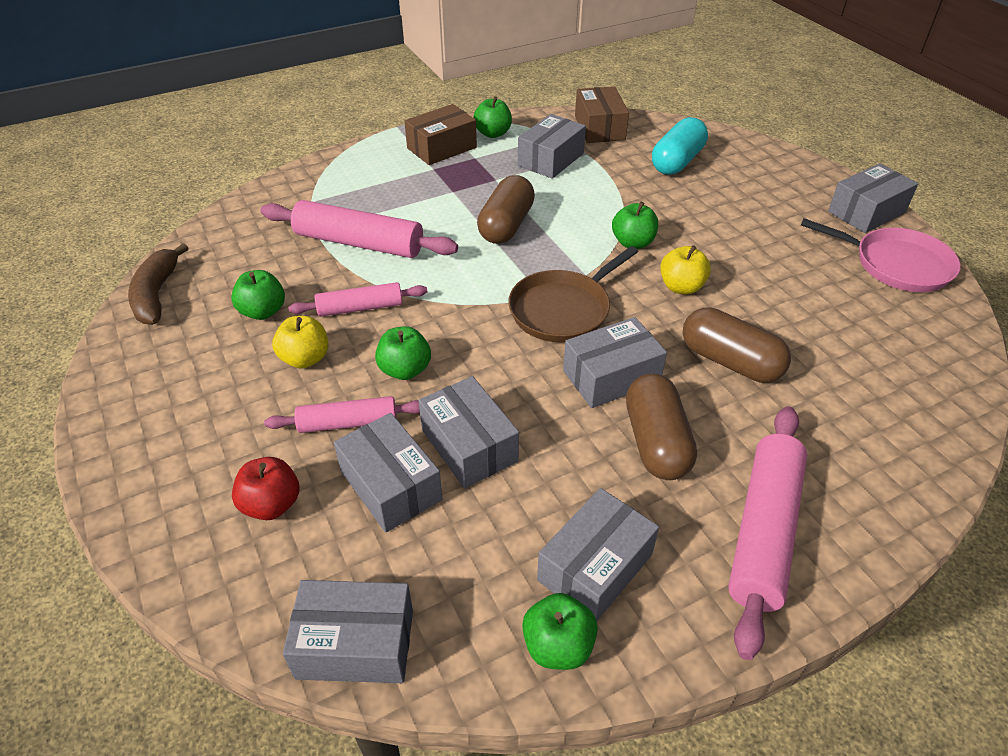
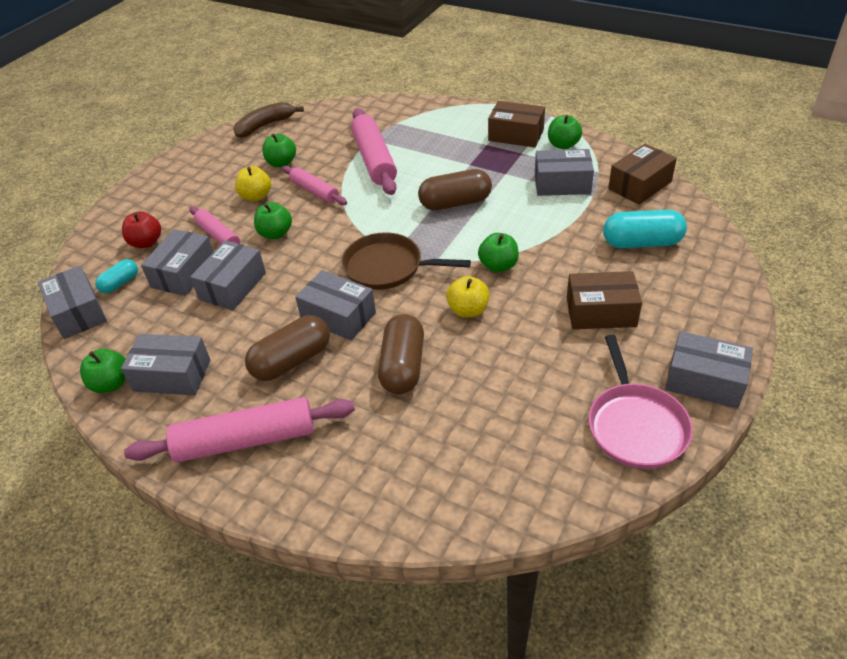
camera: 60 degrees right, 0 degrees up
none -> turquoise capsule [95,259,138,293]
none -> brown box [567,271,642,329]

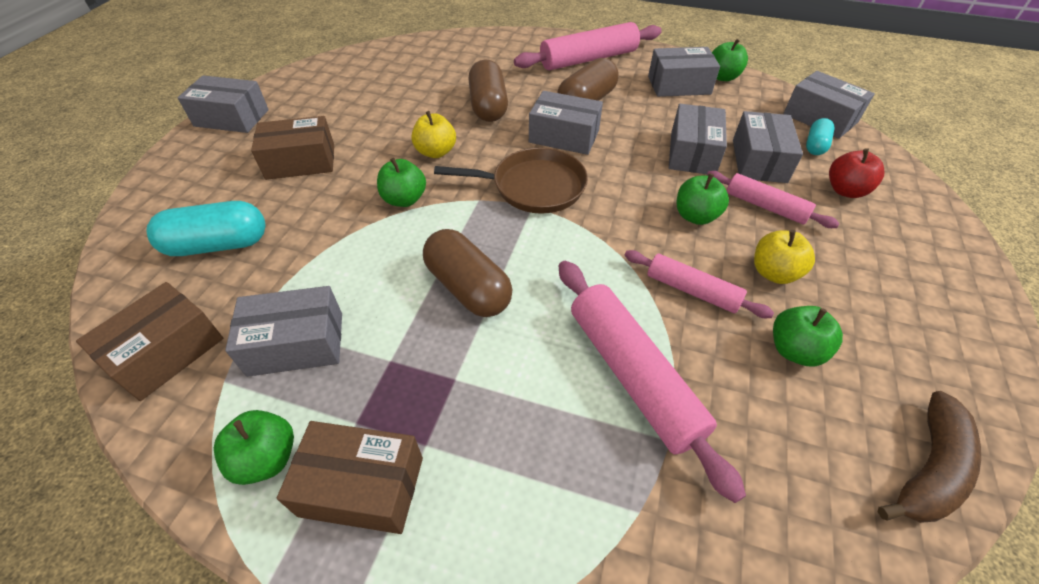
camera: 165 degrees right, 5 degrees up
brown capsule [418,169,492,210] -> brown capsule turned 75 degrees clockwise [423,229,513,317]
pink pan [589,335,693,469] -> none

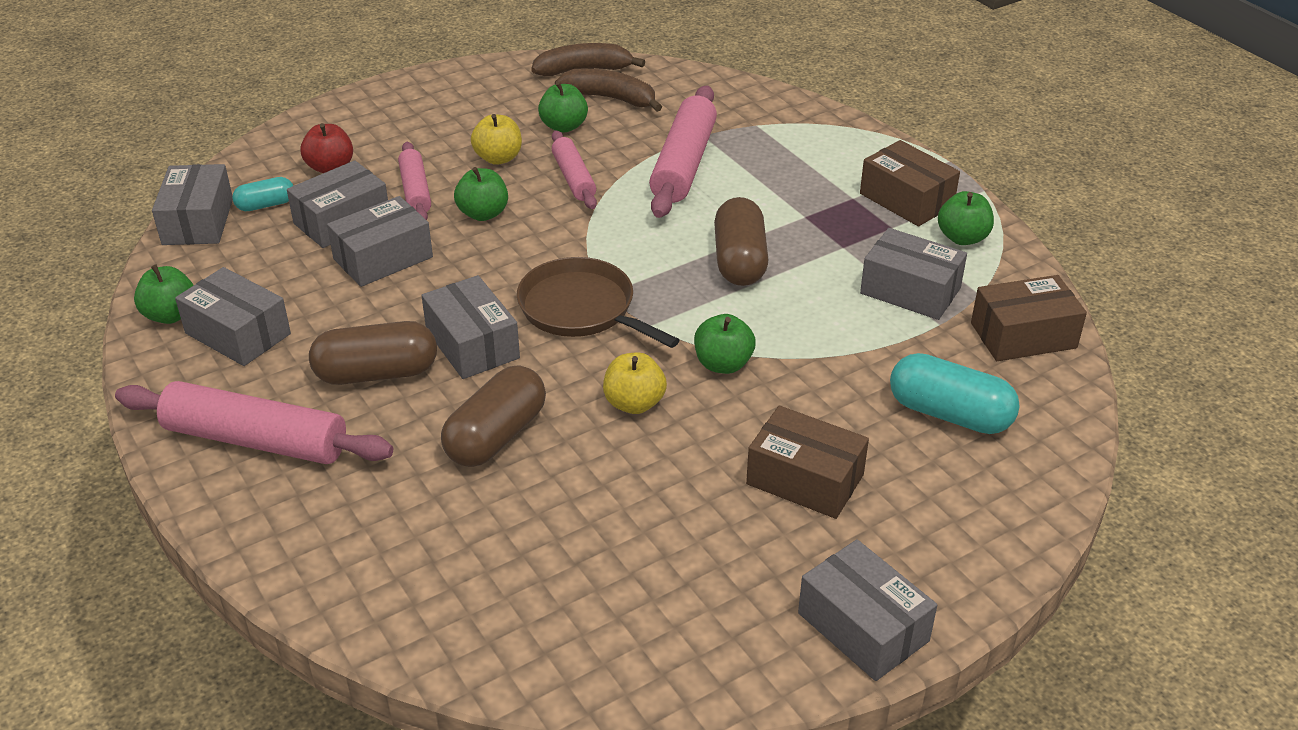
camera: 140 degrees left, 10 degrees down
none -> brown banana [555,69,662,112]

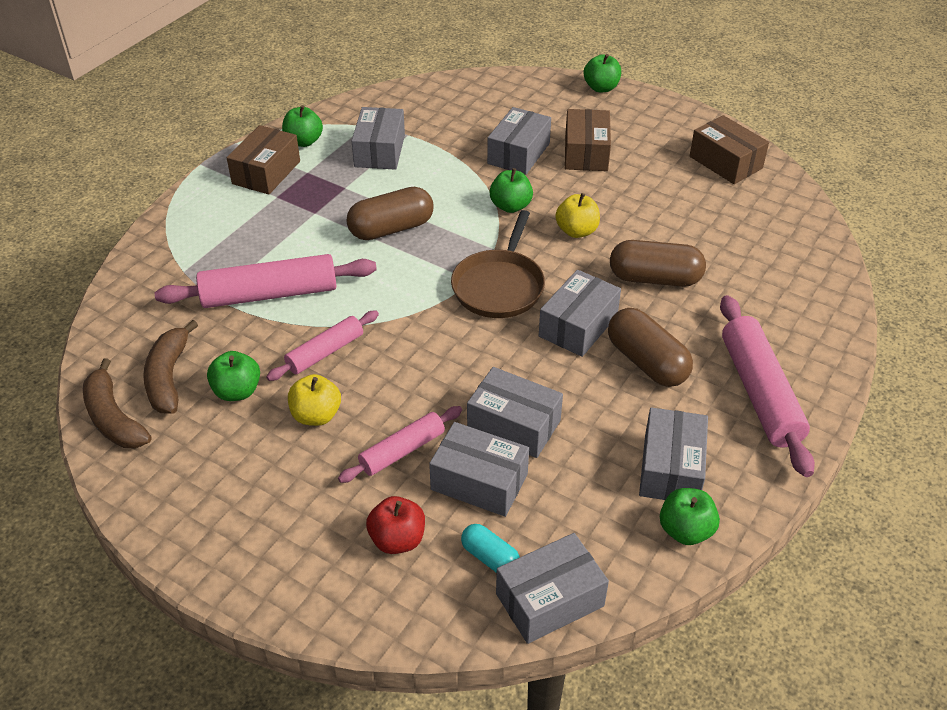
camera: 115 degrees left, 5 degrees up
green apple [454,167,508,221] -> green apple moved to [584,54,621,92]
grey box [798,539,937,681] -> grey box moved to [487,107,551,175]
turquoise capsule [890,353,1020,434] -> none
brown box [971,275,1087,361] -> brown box moved to [690,115,769,184]

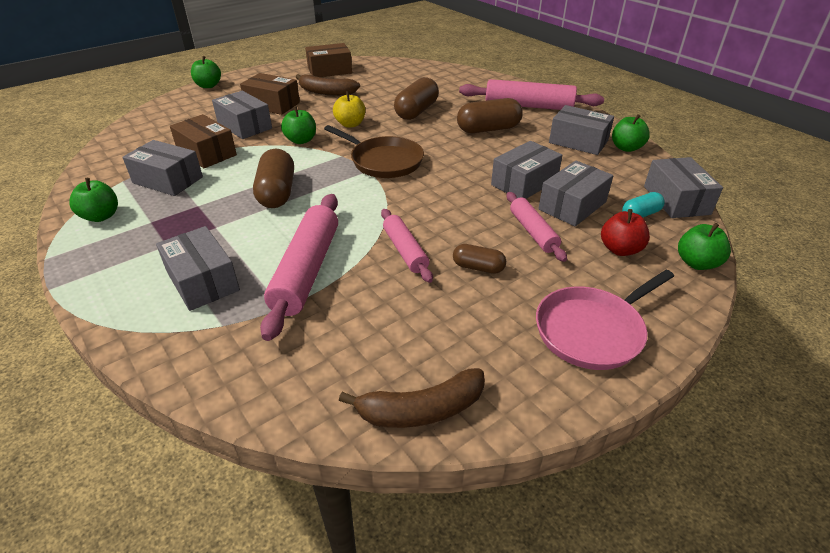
camera: 70 degrees left, 5 degrees down
brown banana [143,320,198,414] -> brown banana moved to [296,74,360,96]
green apple [207,351,260,401] -> green apple moved to [678,223,731,270]
brown box [227,125,300,194] -> brown box moved to [170,114,237,168]
yellow apple [288,374,341,426] -> brown capsule [453,244,506,274]
grey box [539,270,621,357] -> grey box moved to [156,226,240,311]
none -> pink pan [536,270,674,370]

